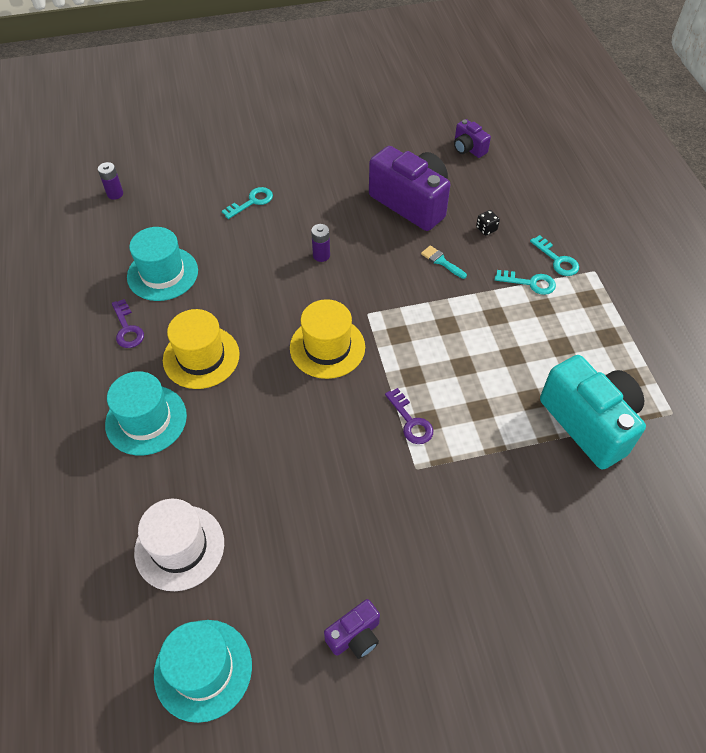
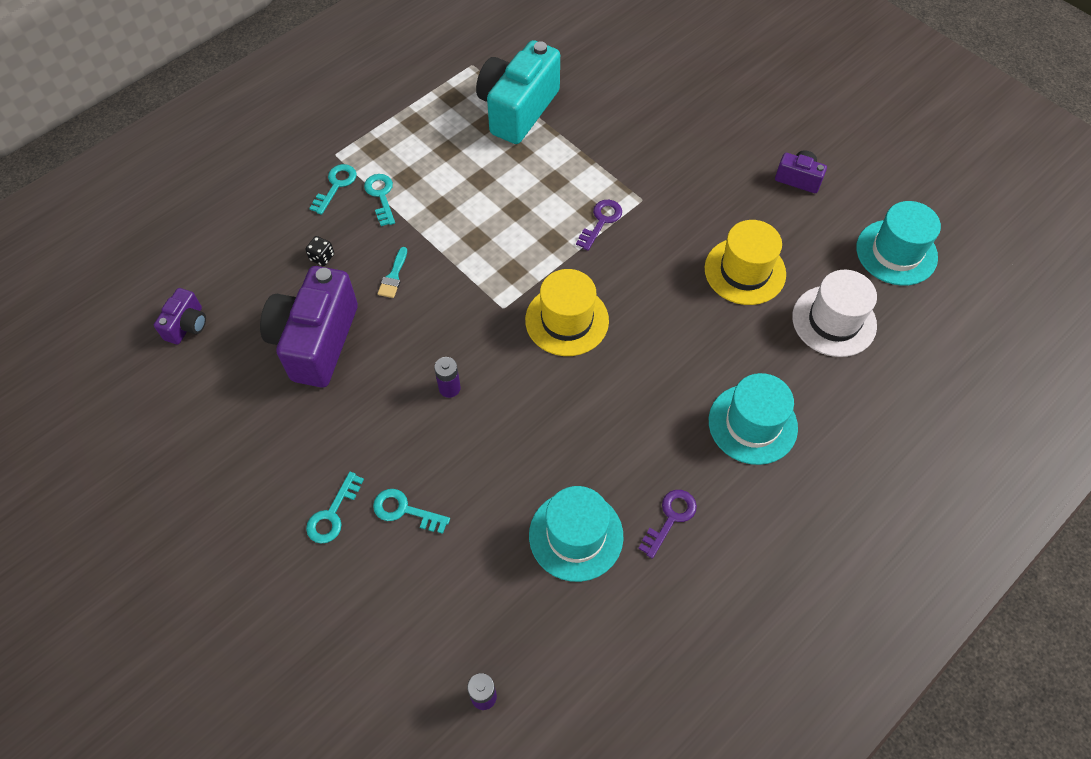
camera: 120 degrees left, 5 degrees up
yellow hat [163,309,240,389] -> yellow hat moved to [705,220,786,305]
none -> turquoise key [306,472,364,544]

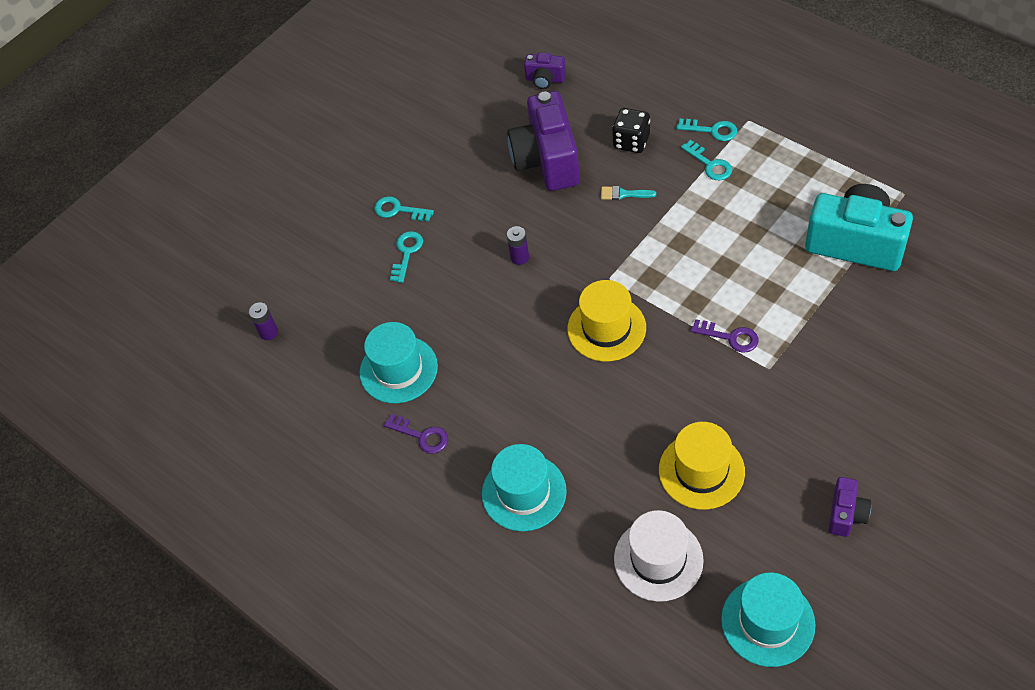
camera: 90 degrees right, 5 degrees down
purple camera [260,266,358,388] -> purple camera turned 105 degrees counterclockwise [507,91,580,191]
black dice [305,236,334,266] -> black dice [612,108,650,153], size x1.79
turquoise key [364,174,395,226] -> turquoise key turned 75 degrees clockwise [681,140,732,180]

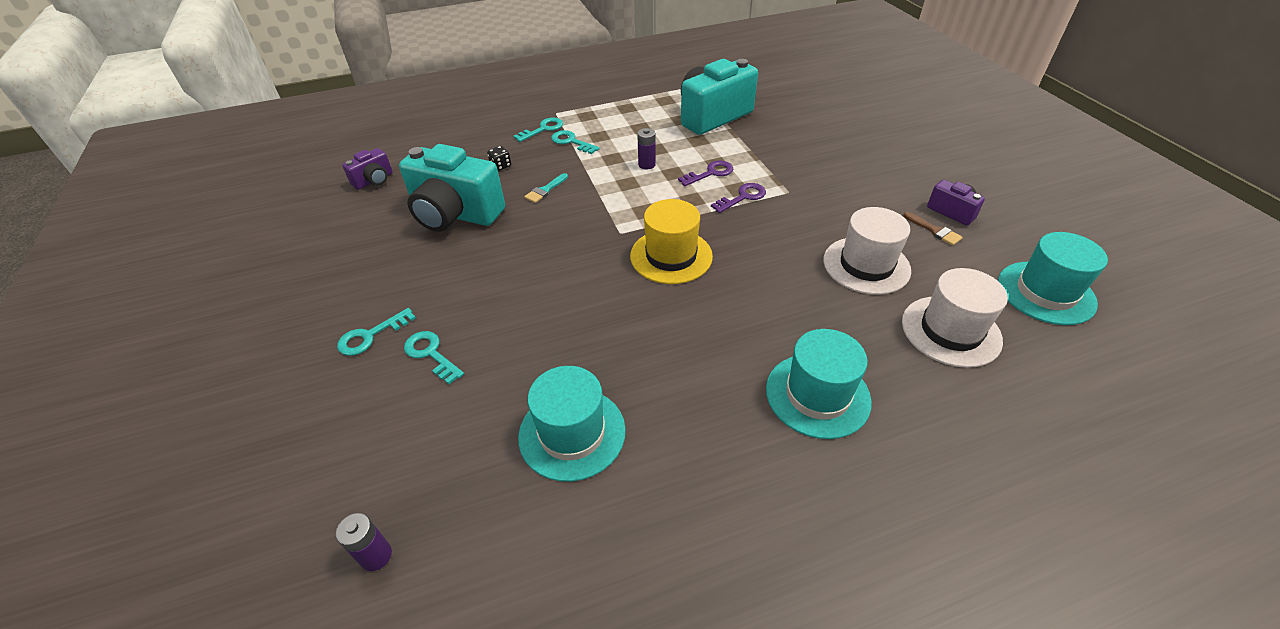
camera: 65 degrees left, 10 degrees down
purple key [384,414,448,454] -> purple key moved to [678,161,733,186]
purple camera [507,91,580,191] -> turquoise camera [399,144,505,232]
purple battery [507,226,529,265] -> purple battery moved to [637,128,656,169]
black dice [612,108,650,153] -> black dice [487,146,511,171], size x0.56
yellow hat [659,422,745,510] -> white hat [823,207,911,295]
turquoise key [681,140,732,180] -> turquoise key turned 135 degrees counterclockwise [551,130,600,154]
none -> brown brush [903,212,963,246]

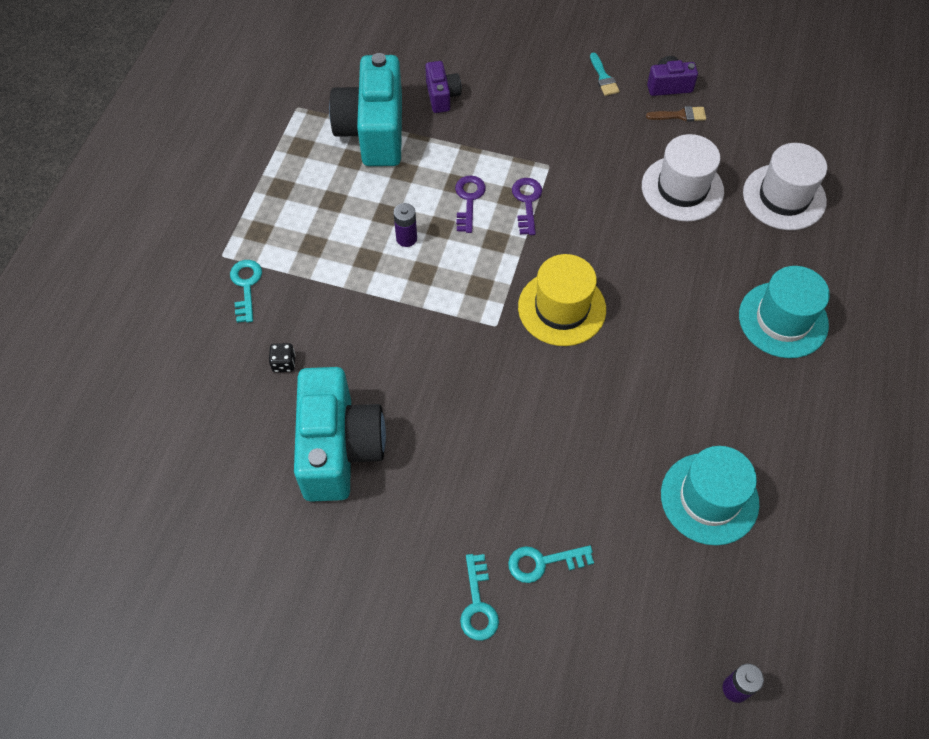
camera: 55 degrees left, 15 degrees up
purple camera [342,148,393,190] -> purple camera moved to [425,61,461,113]
turquoise camera [399,144,505,232] -> turquoise camera turned 60 degrees counterclockwise [294,367,386,502]
turquoise brush [524,173,568,203] -> turquoise brush moved to [590,53,620,96]
turquoise key [551,130,600,154] -> none
turquoise hat [998,232,1108,325] -> none

